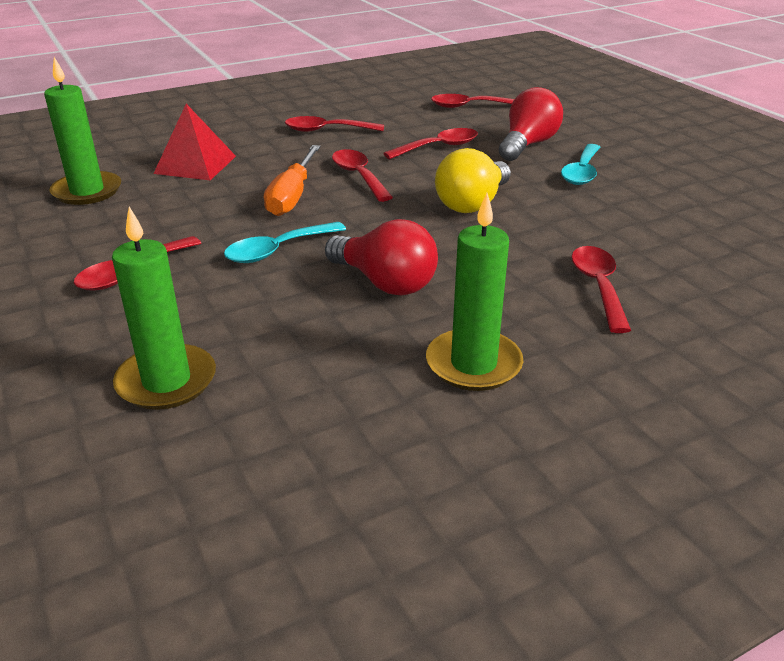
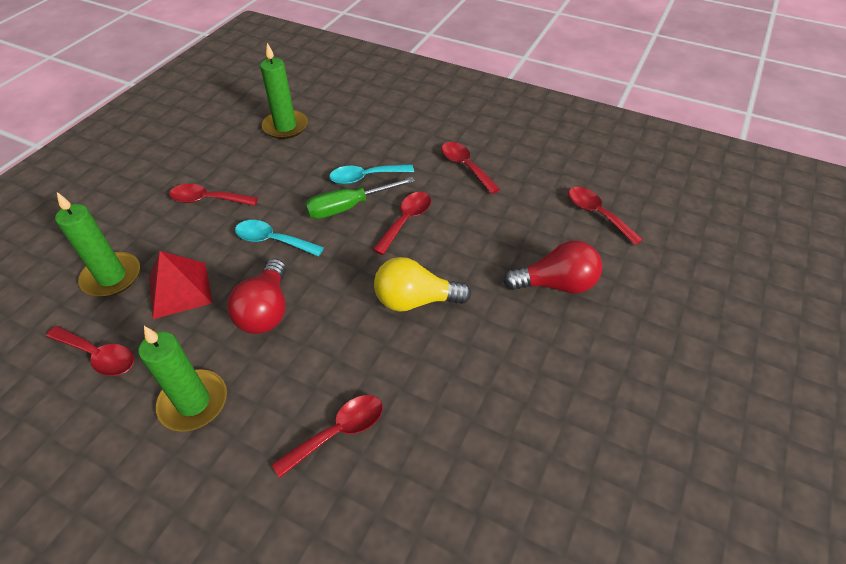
camera: 55 degrees right, 15 degrees up
red pyramid [153,104,236,180] -> red pyramid moved to [149,251,212,319]
orange screwdriver [264,145,320,216] -> green screwdriver [305,177,415,219]
red spoon [383,128,478,159] -> red spoon moved to [46,326,134,376]
turquoise spoon [561,144,601,185] -> turquoise spoon moved to [329,164,414,184]

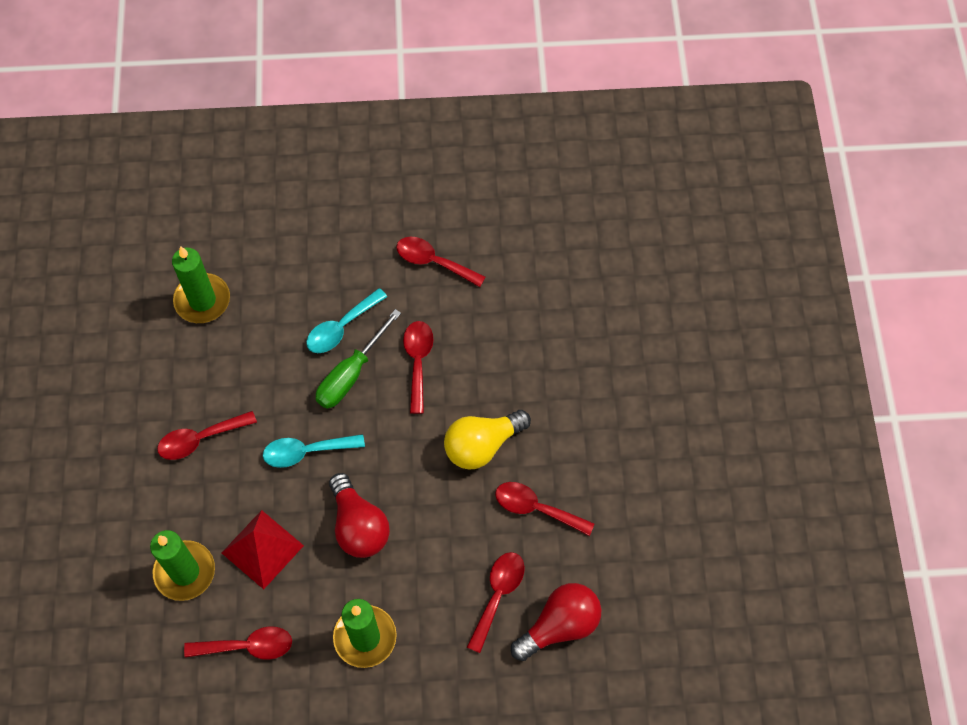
camera: 30 degrees left, 15 degrees up
red light bulb [503,240,602,293] -> red light bulb moved to [511,583,601,661]
red spoon [568,187,643,245] -> red spoon moved to [495,482,595,536]

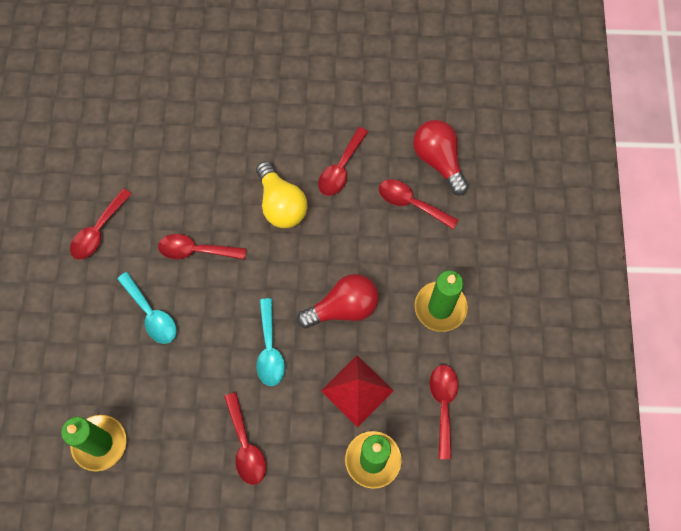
camera: 85 degrees left, 5 degrees up
green screwdriver [316,309,401,409] -> none

